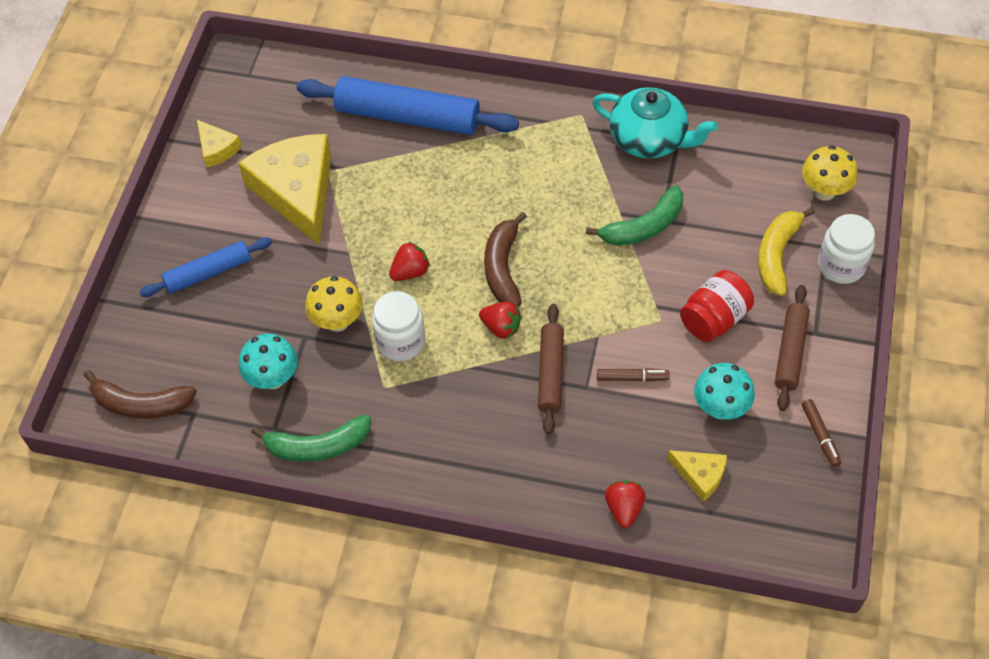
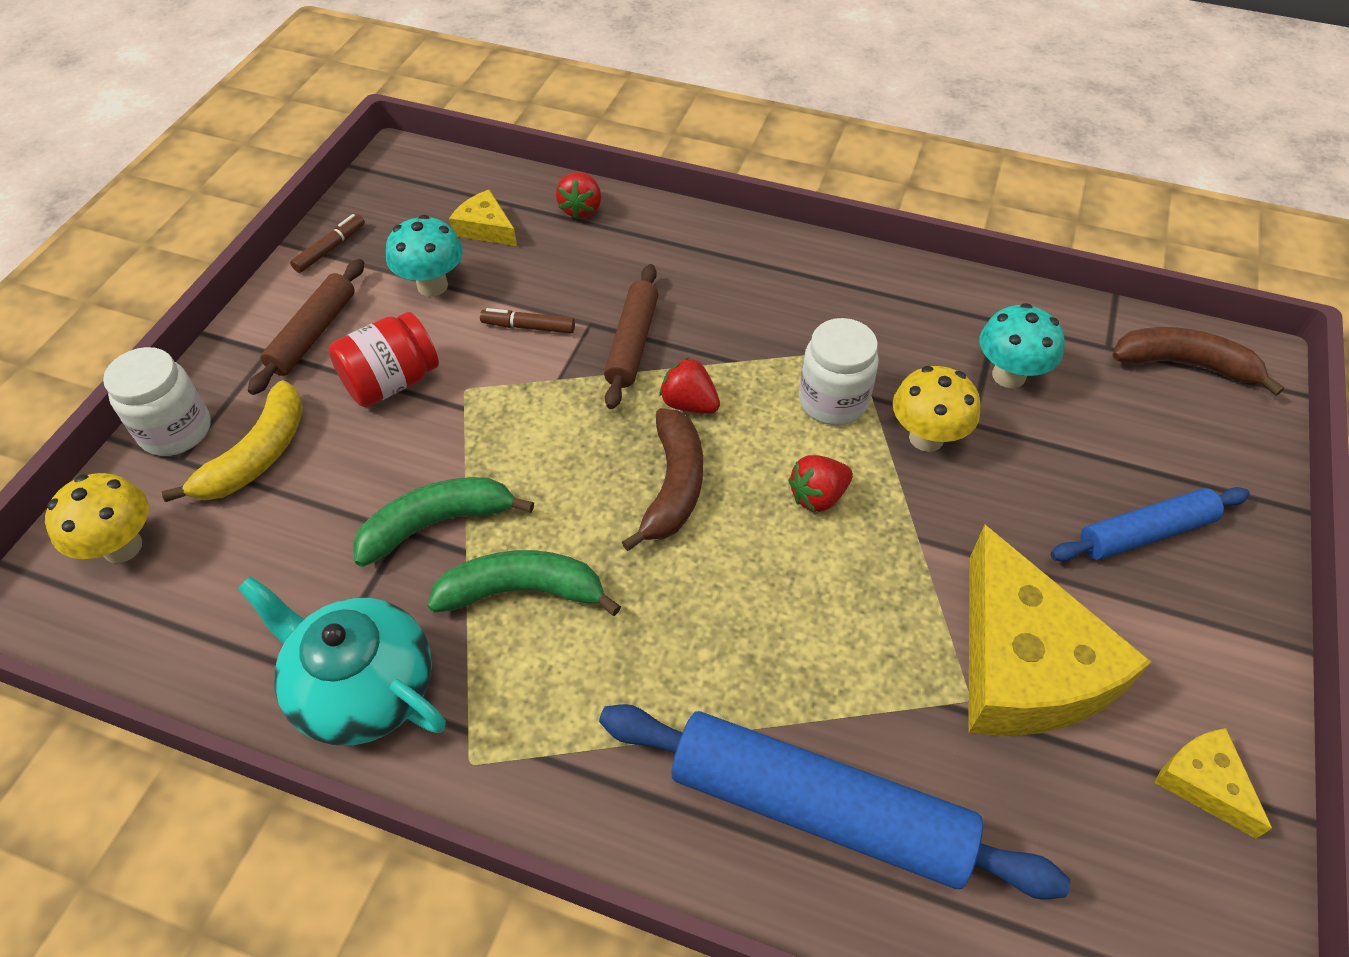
camera: 175 degrees left, 5 degrees down
green banana [251,414,371,462] -> green banana moved to [427,550,621,616]
brown marker [802,399,841,467] -> brown marker turned 45 degrees clockwise [290,214,365,273]

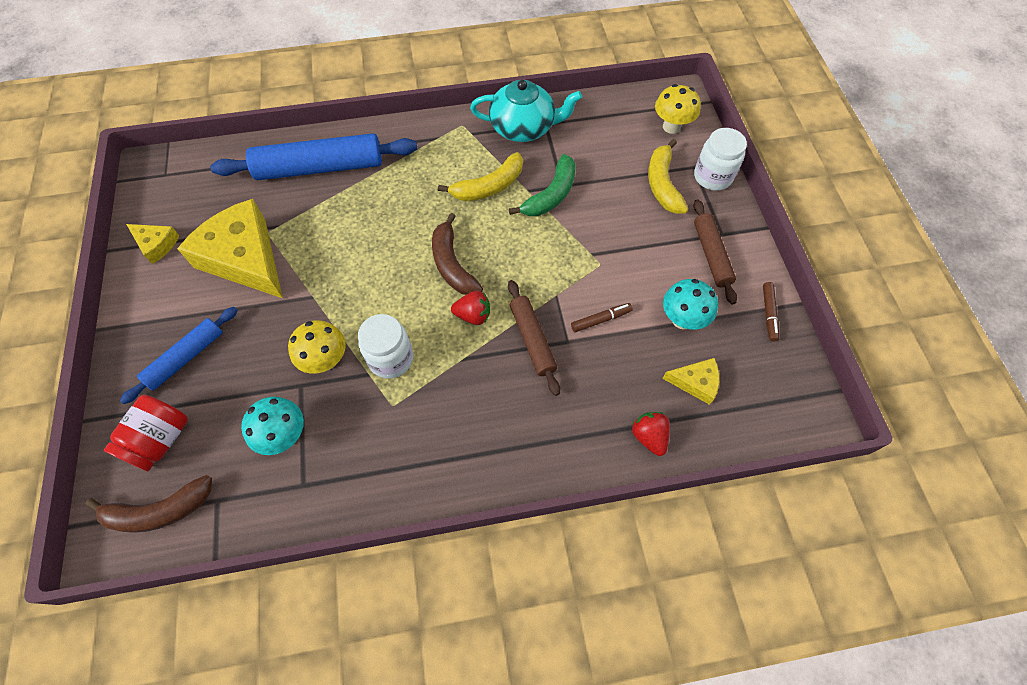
camera: 150 degrees right, 10 degrees up
red jar [329,312,439,407] -> red jar moved to [104,395,188,471]
green banana [427,550,621,616] -> yellow banana [438,152,523,201]
red strawberry [788,455,853,512] -> none

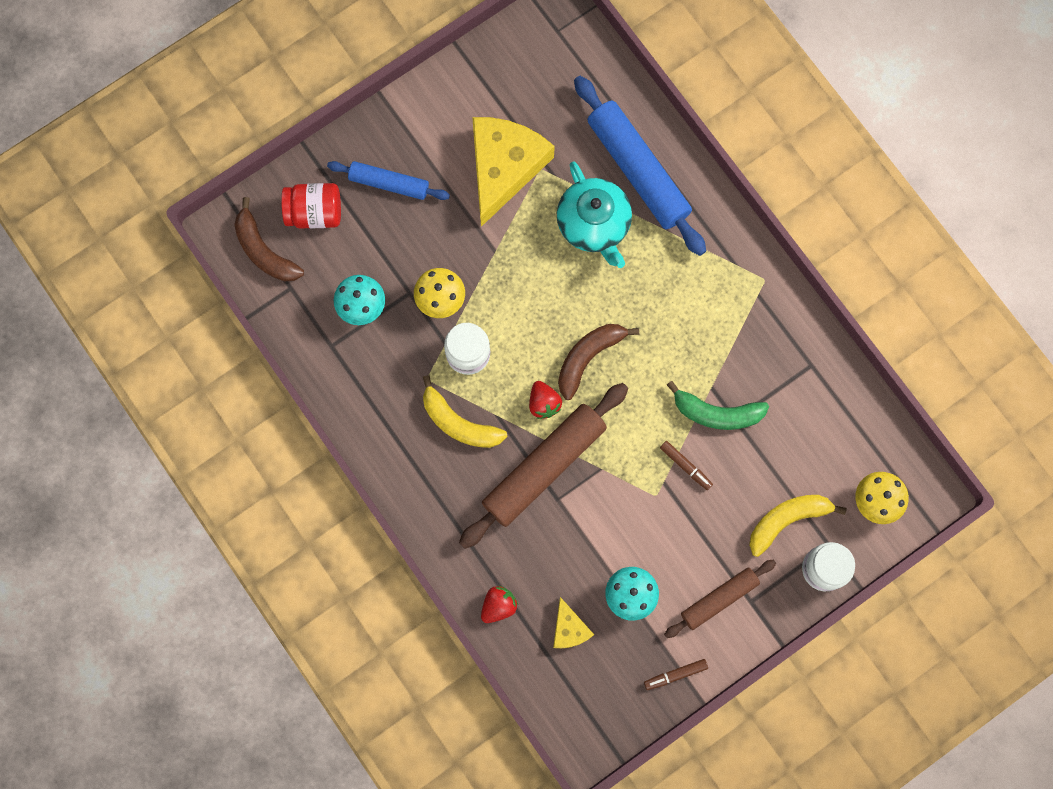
camera: 65 degrees right, 15 degrees up
yellow cheese [126,224,179,264] -> none
yellow banana [438,152,523,201] -> yellow banana moved to [423,375,508,448]
turquoise teapot [470,80,582,142] -> turquoise teapot moved to [557,161,632,268]
brown rolling pin [508,280,560,396] -> brown rolling pin [459,383,628,549], size x1.74
brown marker [571,303,633,332] -> brown marker moved to [660,441,713,490]

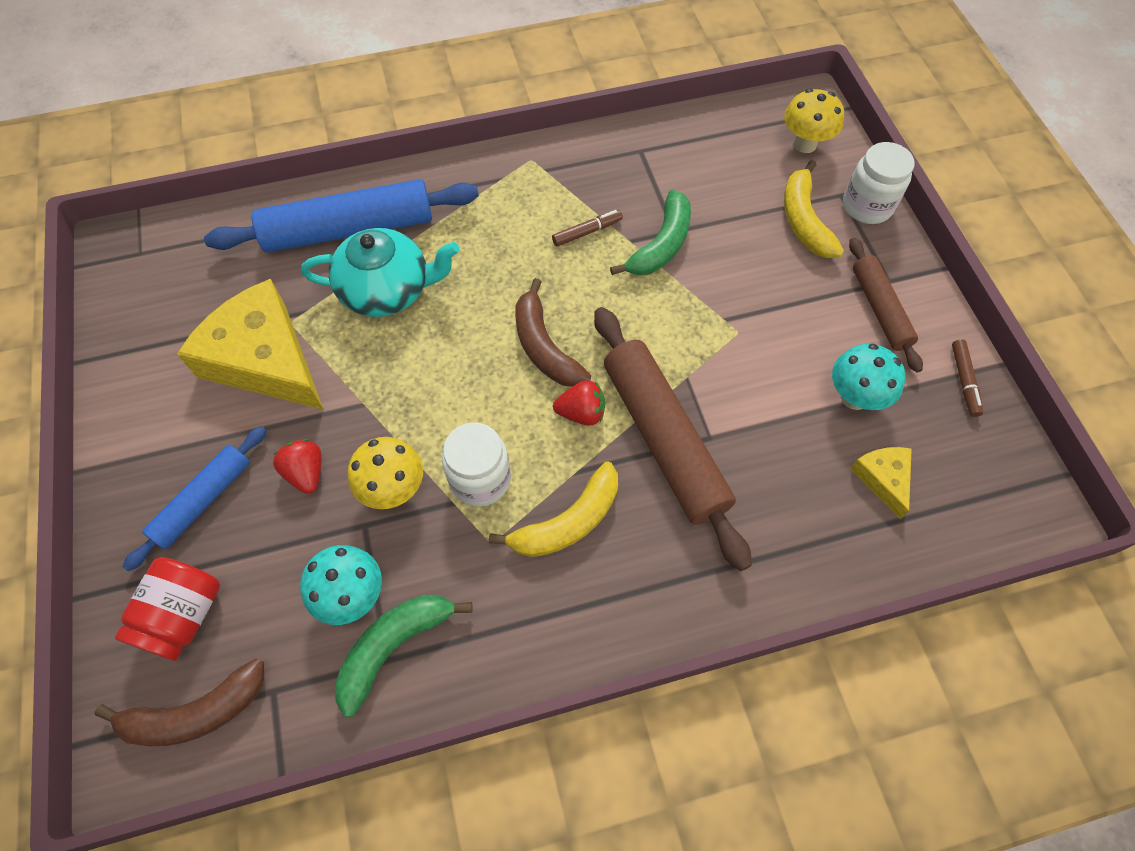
camera: 70 degrees left, 15 degrees down
red strawberry [481,586,518,623] -> red strawberry moved to [273,439,322,494]
yellow cheese [553,597,594,648] -> yellow cheese turned 105 degrees counterclockwise [850,447,912,519]
brown marker [660,441,713,490] -> brown marker moved to [552,210,623,247]
none -> green banana [335,595,472,717]

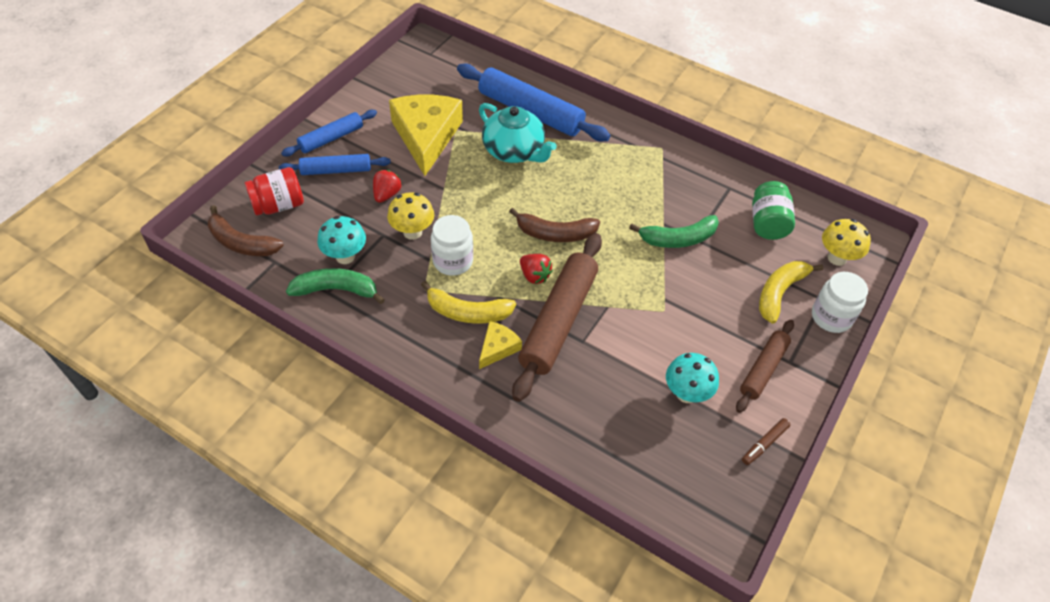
camera: 45 degrees right, 10 degrees down
brown banana [515,278,591,387] -> brown banana turned 105 degrees counterclockwise [509,208,600,242]
brown marker [552,210,623,247] -> none
yellow cheese [850,447,912,519] -> yellow cheese moved to [479,321,522,369]
none -> blue rolling pin [281,110,377,156]
none -> green jar [752,181,795,240]

